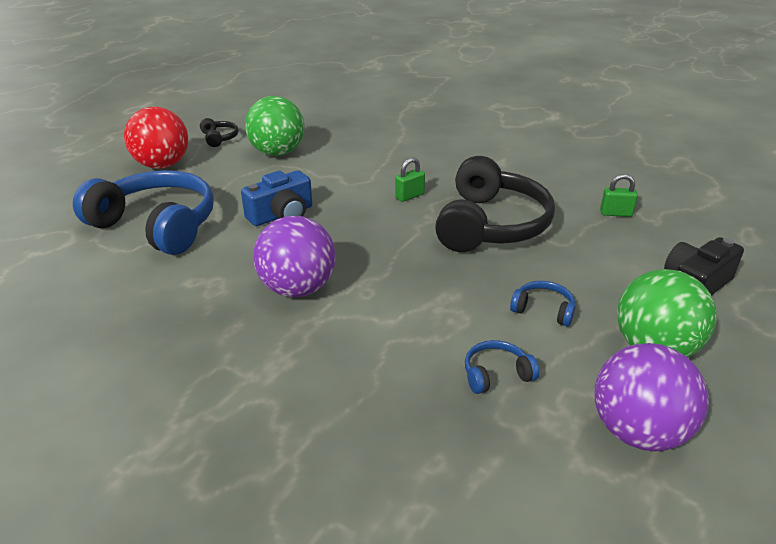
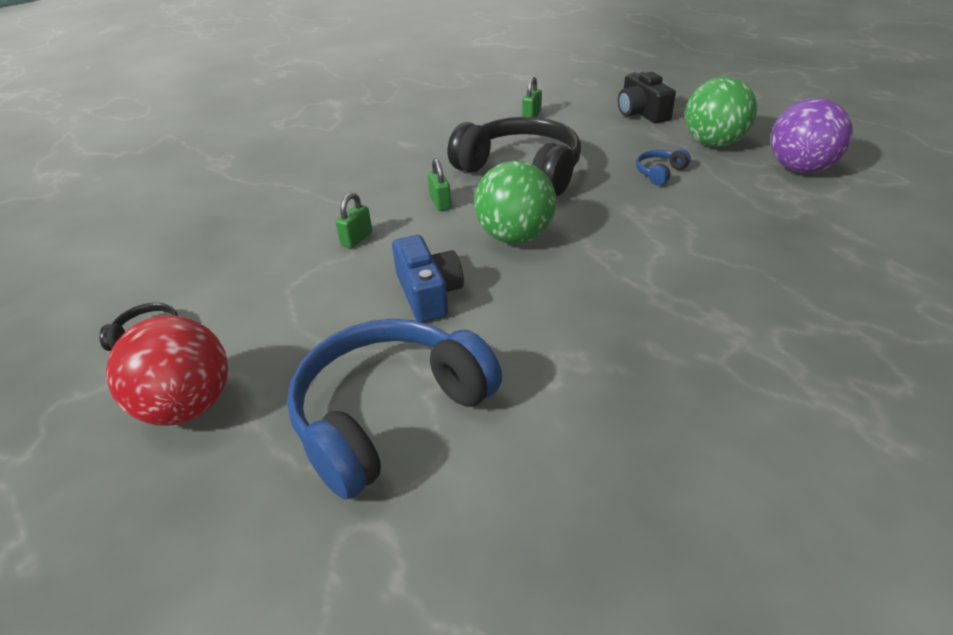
camera: 70 degrees left, 5 degrees up
green ball [245,96,305,156] -> green ball moved to [474,161,557,244]
purple ball [253,216,336,297] -> none
blue headphones [465,340,539,394] -> none
none -> green padlock [336,193,372,248]

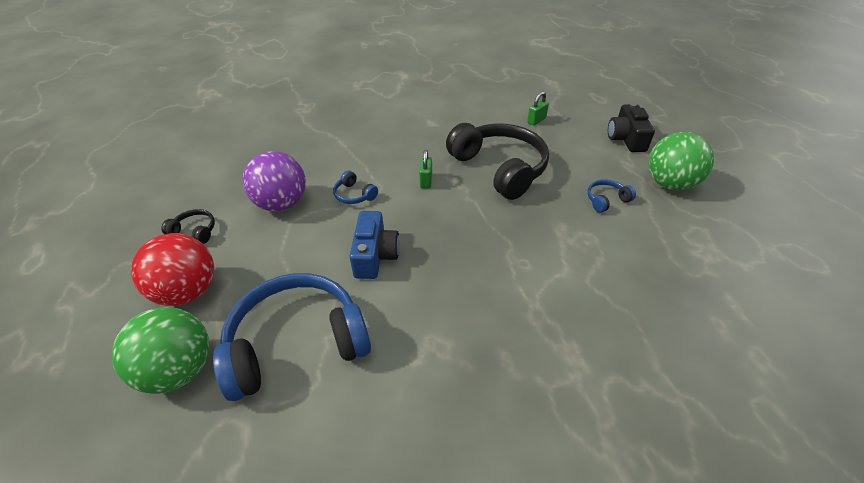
camera: 20 degrees right, 5 degrees up
green padlock [336,193,372,248] -> blue headphones [333,171,378,204]
green ball [474,161,557,244] -> green ball moved to [112,307,209,394]
purple ball [771,98,853,173] -> purple ball moved to [242,151,306,211]

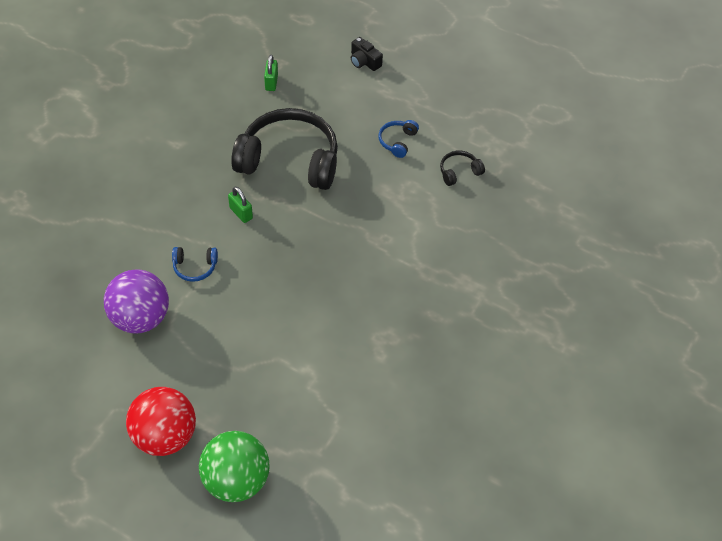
camera: 45 degrees left, 10 degrees up
black headphones [161,209,215,244] -> black headphones moved to [440,150,485,186]
blue headphones [213,273,371,401] -> none
blue camera [349,211,400,279] -> none
black camera [608,103,655,152] -> black camera [351,37,383,71], size x0.66
green ball [648,132,714,191] -> none

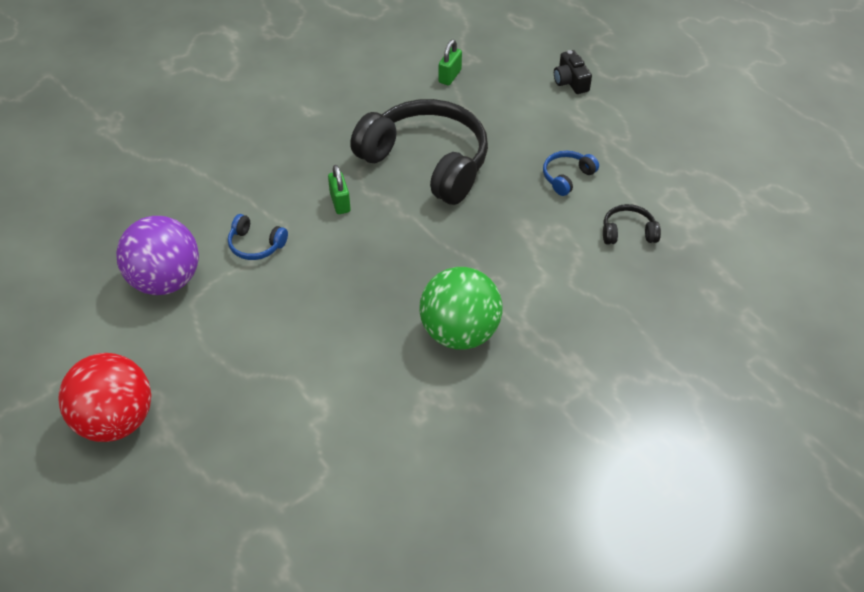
camera: 25 degrees right, 5 degrees down
green ball [199,431,270,502] -> green ball moved to [420,267,502,350]

